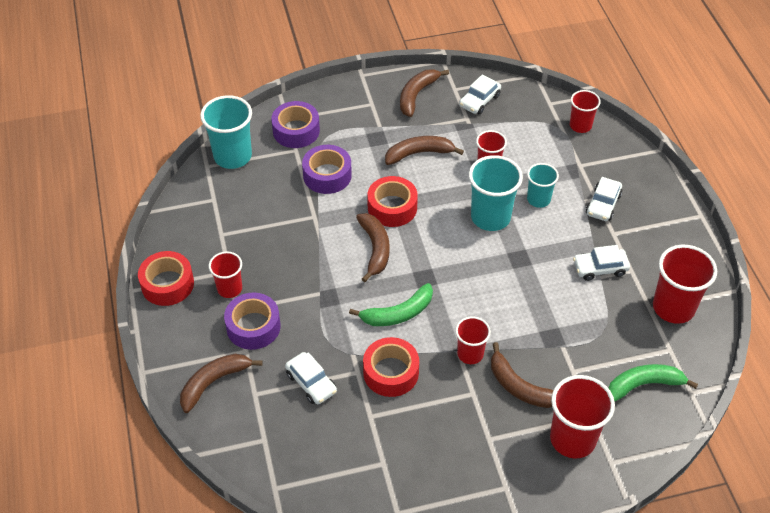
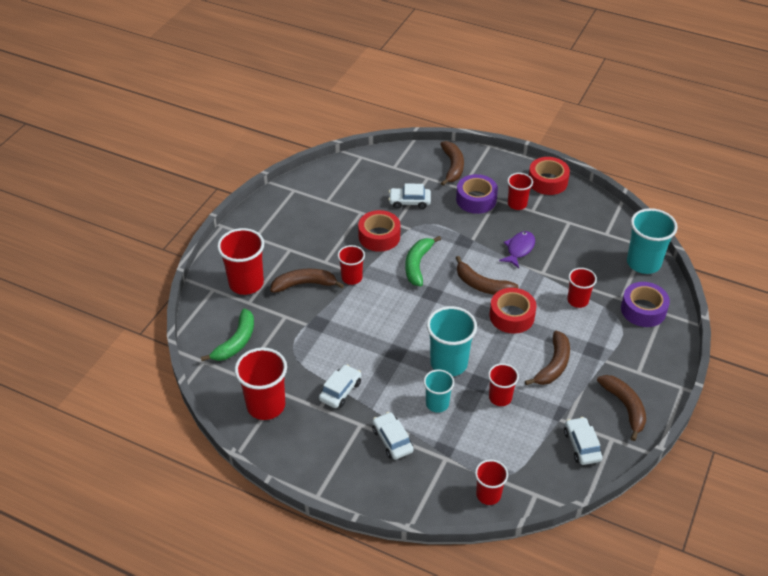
camera: 130 degrees right, 5 degrees down
purple tape [302,145,352,194] -> red cup [567,268,597,308]
none -> purple fish [499,231,535,268]

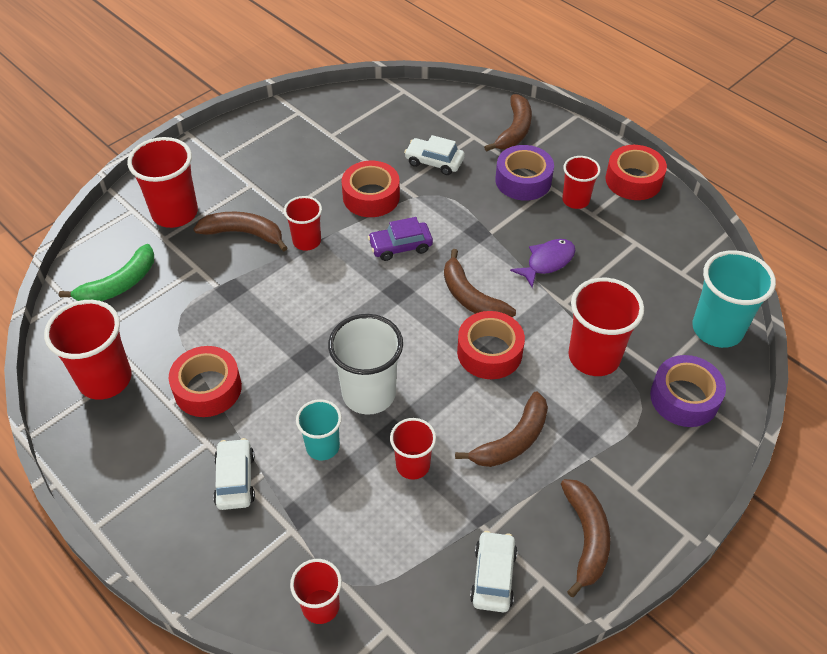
camera: 20 degrees right, 5 degrees up
white car [319,364,361,408] -> red tape [169,346,242,417]
green banana [405,236,441,286] -> purple car [368,217,433,261]
turquoise cup [427,306,477,376] -> white cup [328,314,403,415]
red cup [567,268,597,308] -> red cup [568,278,644,376], size x1.66

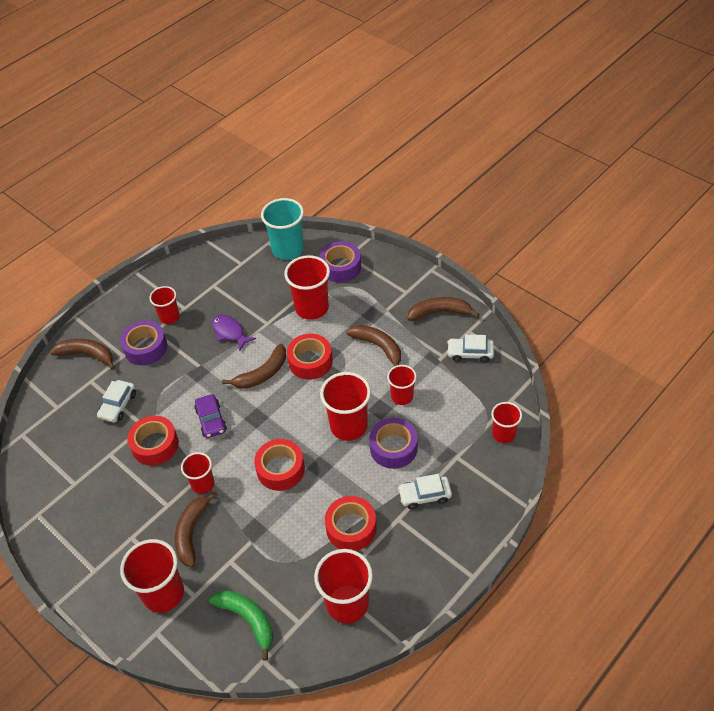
camera: 90 degrees left, 0 degrees up
turquoise cup [296,399,342,460] -> purple tape [369,418,418,469]
white cup [328,314,403,415] -> red cup [320,372,371,441]
red tape [606,145,667,200] -> red tape moved to [254,439,305,491]

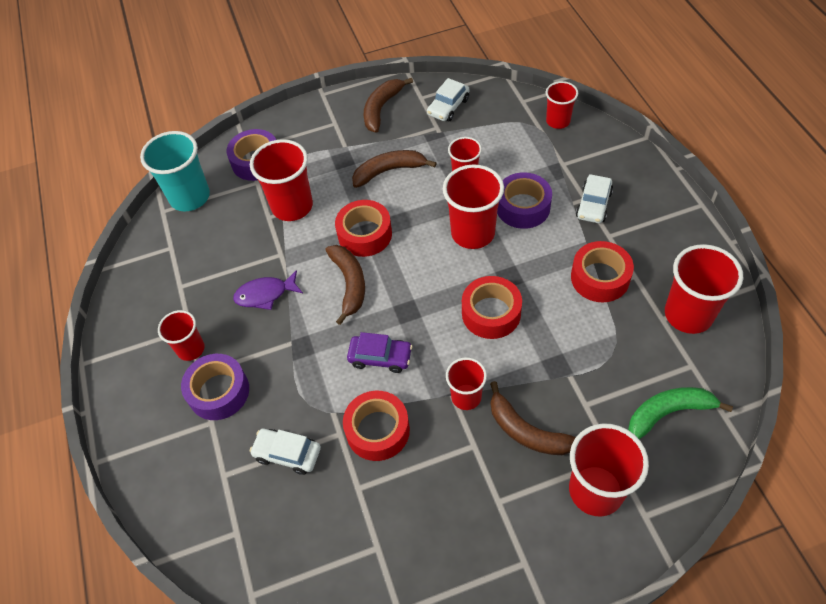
camera: 60 degrees left, 5 degrees up
brown banana [50,339,115,370] -> none
white car [97,380,136,423] -> white car turned 150 degrees clockwise [249,429,321,475]

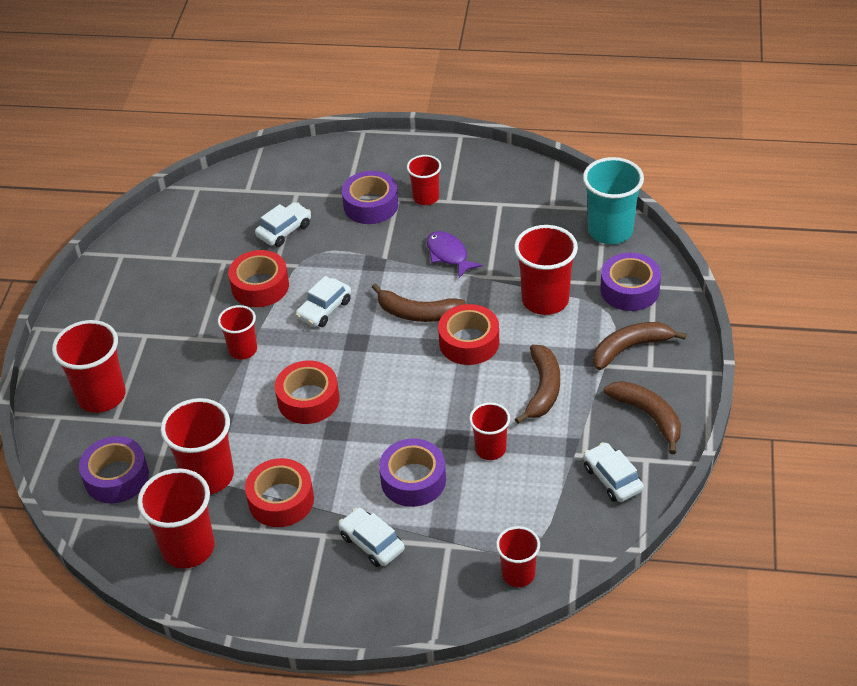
camera: 115 degrees right, 10 degrees down
purple fish [233,270,303,310] -> purple fish turned 45 degrees counterclockwise [427,231,483,278]
purple car [347,332,413,373] -> white car [296,276,351,327]
red cup [443,165,504,249] -> red cup moved to [160,398,234,494]
brown banana [490,381,576,455] -> brown banana moved to [593,322,687,370]
green banana [628,387,733,439] -> purple tape [79,436,149,504]

